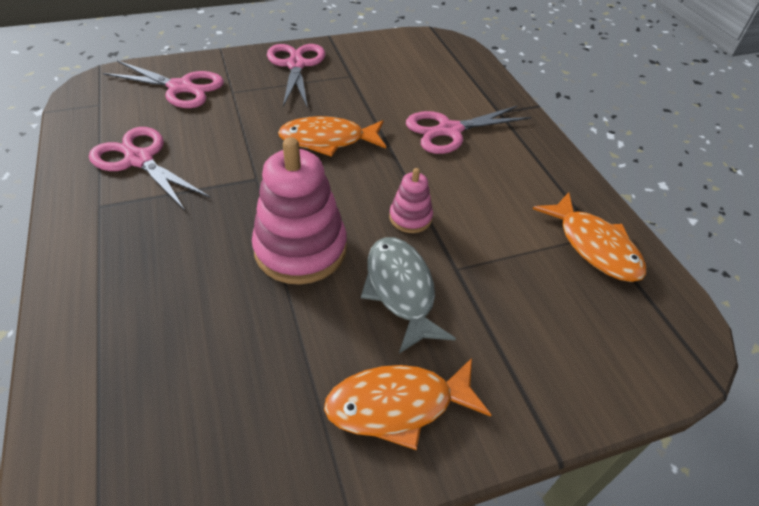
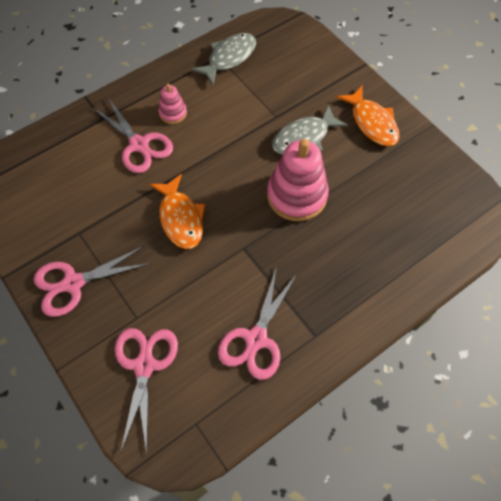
camera: 105 degrees left, 15 degrees up
pink stacking toy [389,168,433,233] -> pink stacking toy moved to [158,84,187,124]
orange fish [533,192,646,282] -> grey fish [191,33,256,85]

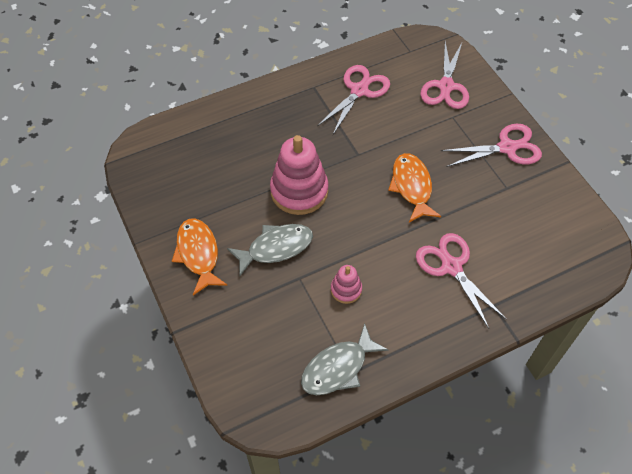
camera: 170 degrees left, 5 degrees down
pink stacking toy [158,84,187,124] -> pink stacking toy moved to [331,265,362,304]

